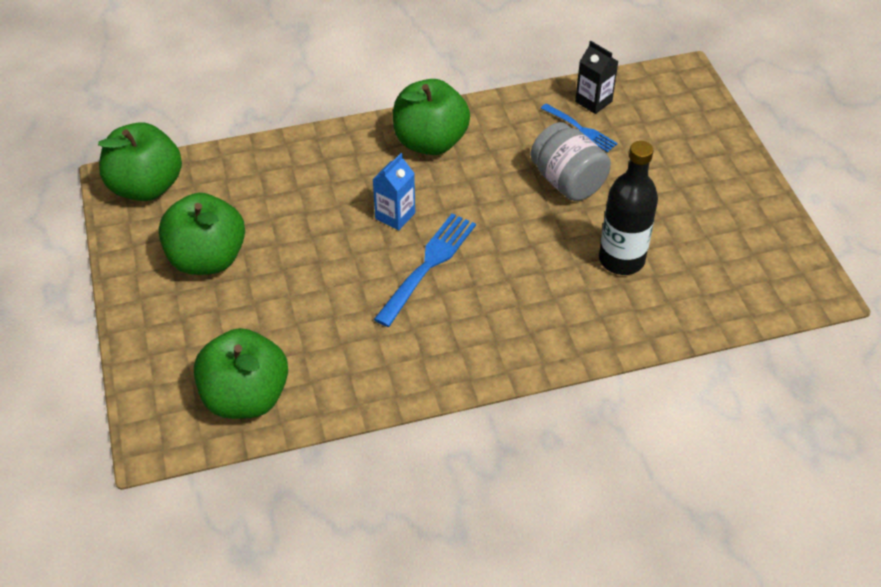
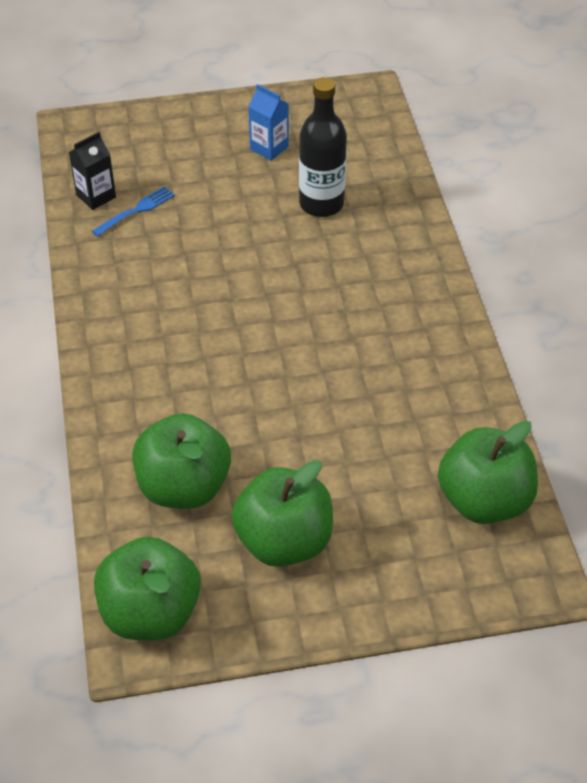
camera: 85 degrees left, 0 degrees up
blue carton [372,153,415,231] -> blue carton moved to [248,84,289,161]
blue fork [374,213,476,327] -> none
green apple [393,79,470,155] -> green apple moved to [132,413,231,509]
grey jar [530,122,611,201] -> none

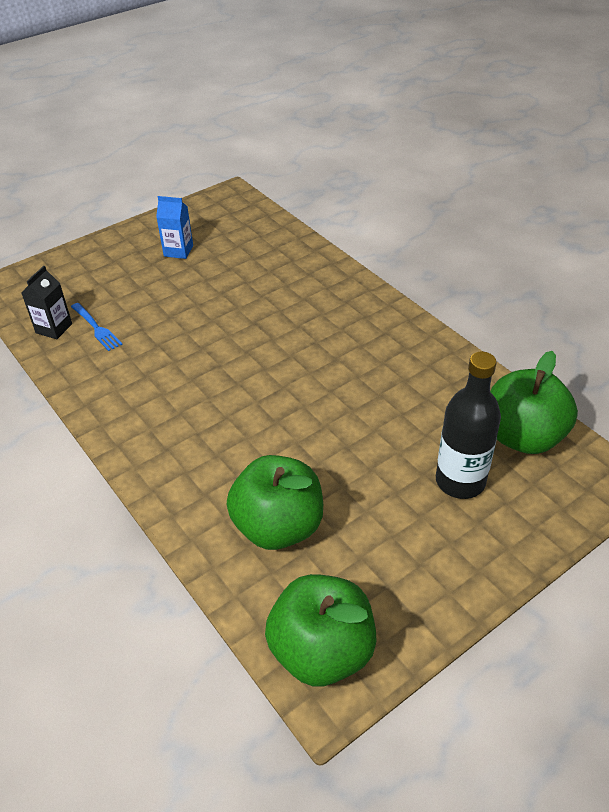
camera: 25 degrees left, 5 degrees down
blue fork [92,186,175,237] -> blue fork turned 120 degrees clockwise [71,303,123,351]
green apple [231,460,333,567] -> none
black bottle [299,77,347,217] -> black bottle moved to [436,352,501,499]

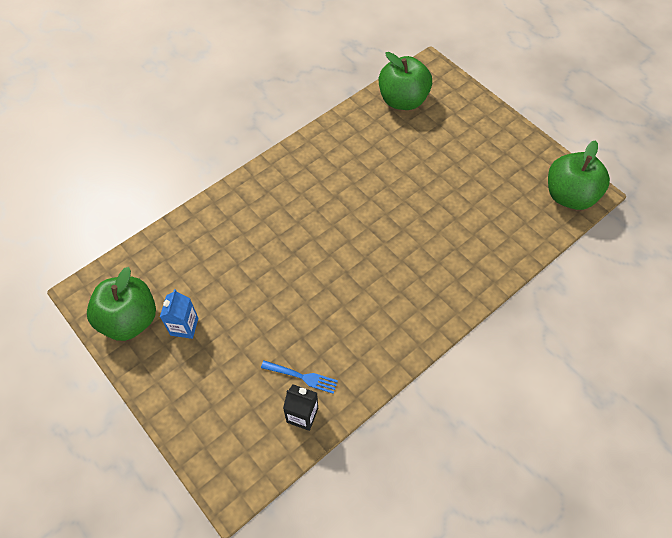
camera: 95 degrees left, 15 degrees up
blue fork [71,303,123,351] -> blue fork turned 60 degrees clockwise [261,361,338,394]
green apple [226,455,323,550] -> green apple moved to [87,267,156,341]
black bottle [436,352,501,499] -> none

